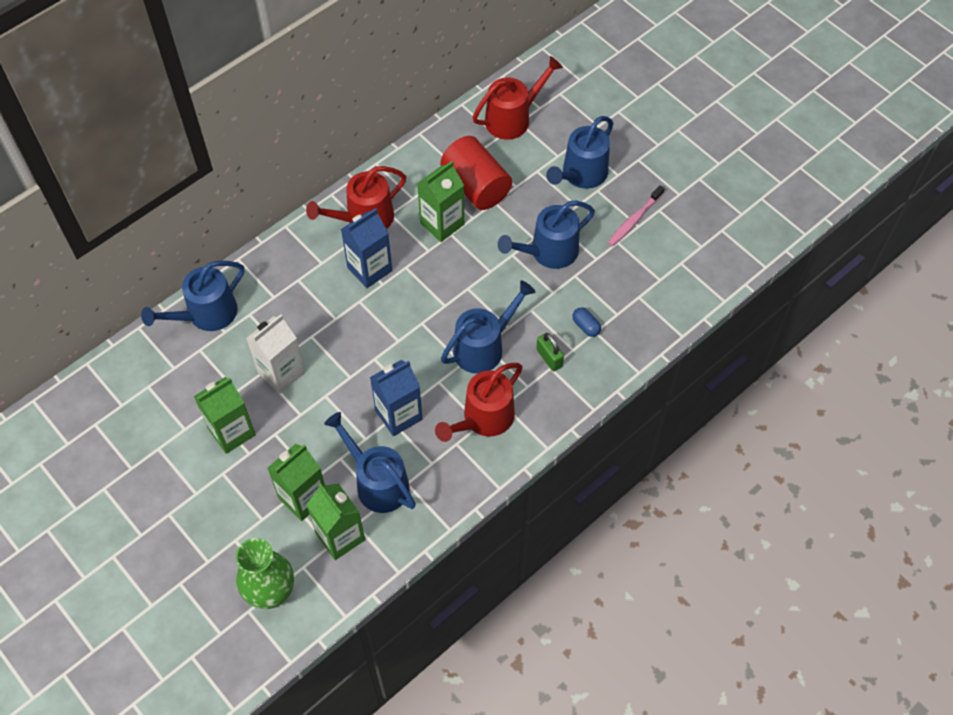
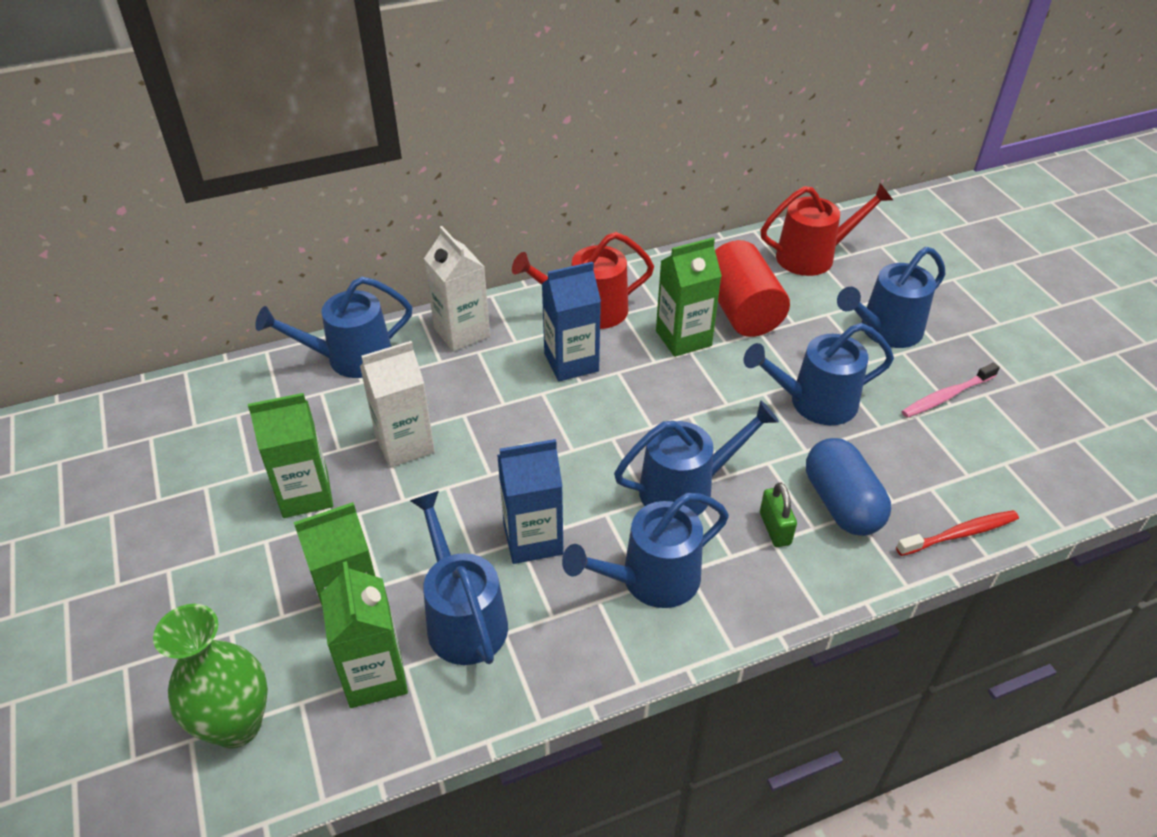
camera: 20 degrees right, 15 degrees down
red watering can [435,363,522,442] -> blue watering can [562,493,729,608]
blue capsule [572,308,601,337] -> blue capsule [806,438,891,536], size x2.14
none -> white carton [424,226,490,352]
none -> red toothbrush [896,510,1019,556]

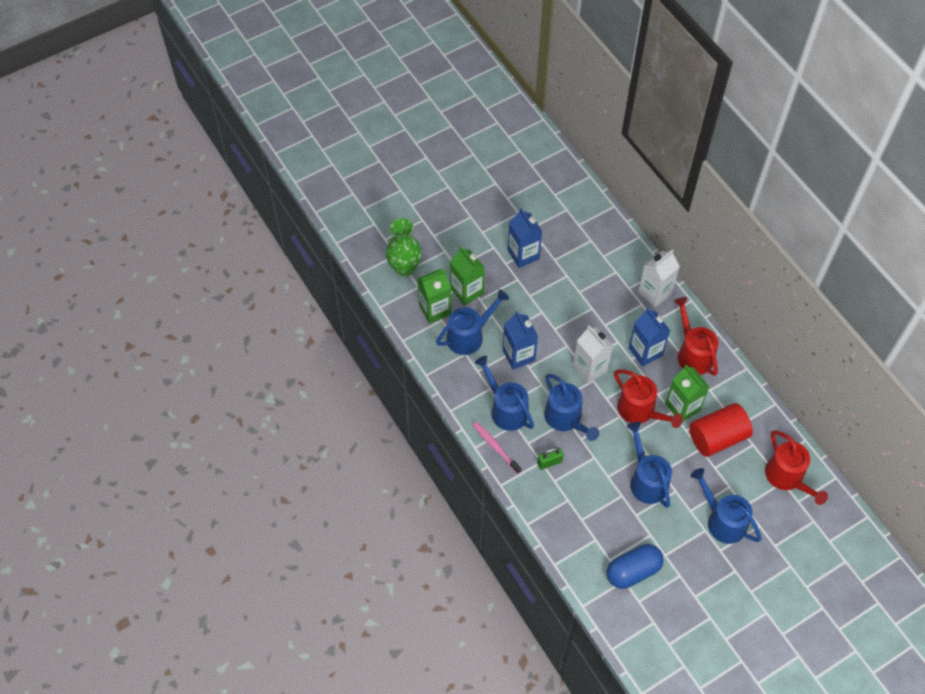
camera: 80 degrees right, 15 degrees up
green carton [248,393,333,518] -> blue carton [508,208,543,268]
blue watering can [255,277,412,378] -> none
white carton [360,341,435,468] -> white carton moved to [573,326,613,384]
blue capsule [806,438,891,536] -> blue capsule moved to [607,544,664,589]
red toothbrush [896,510,1019,556] -> none
pink toothbrush [902,363,1000,418] -> pink toothbrush moved to [473,422,521,474]
none -> red watering can [614,370,683,428]

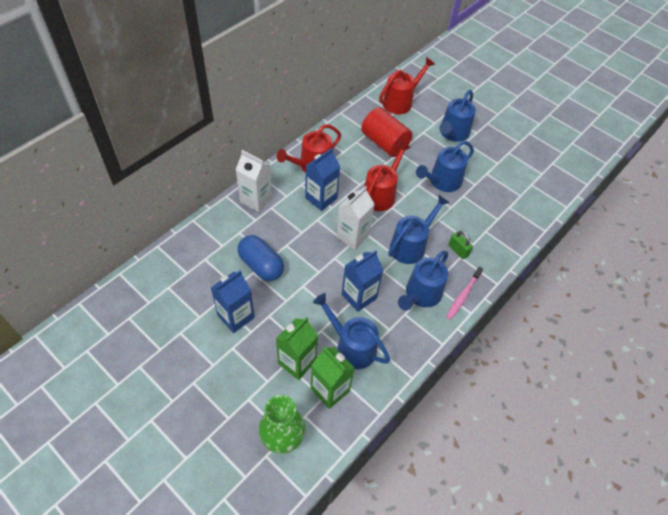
camera: 110 degrees left, 5 degrees down
blue capsule [607,544,664,589] -> blue capsule moved to [237,235,284,281]
green carton [665,365,709,421] -> none

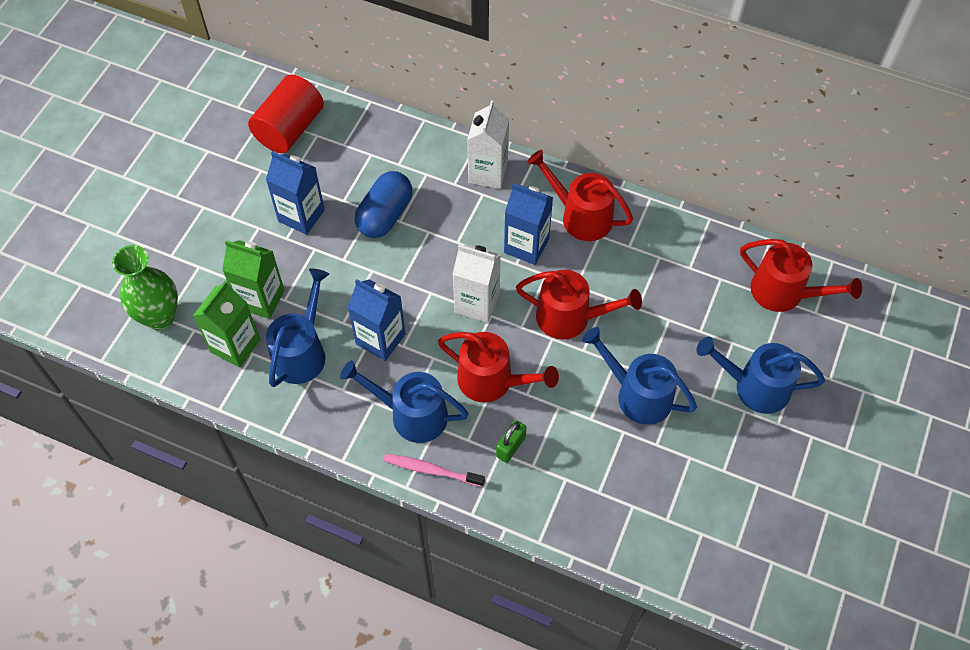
camera: 75 degrees right, 5 degrees up
red cylinder [361,107,413,157] -> red cylinder moved to [248,75,324,153]
blue watering can [388,195,450,264] -> red watering can [438,332,559,403]

